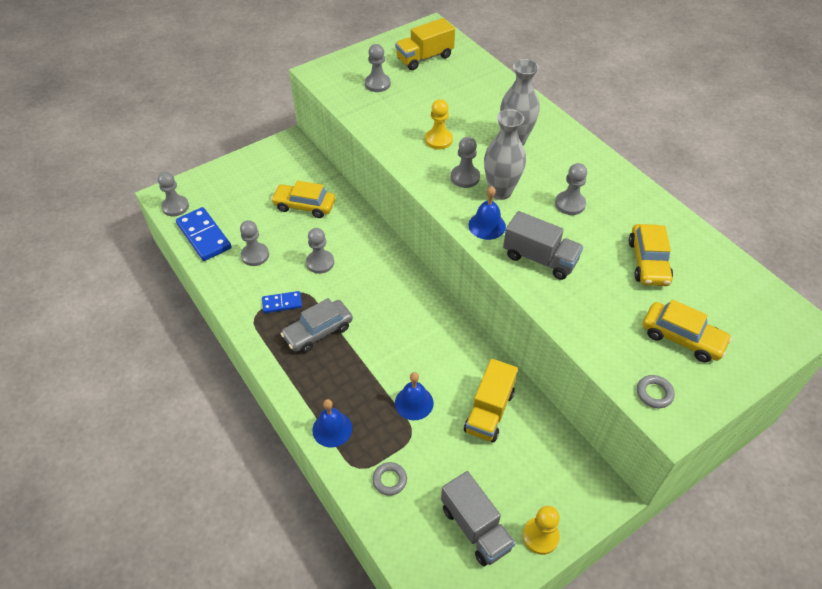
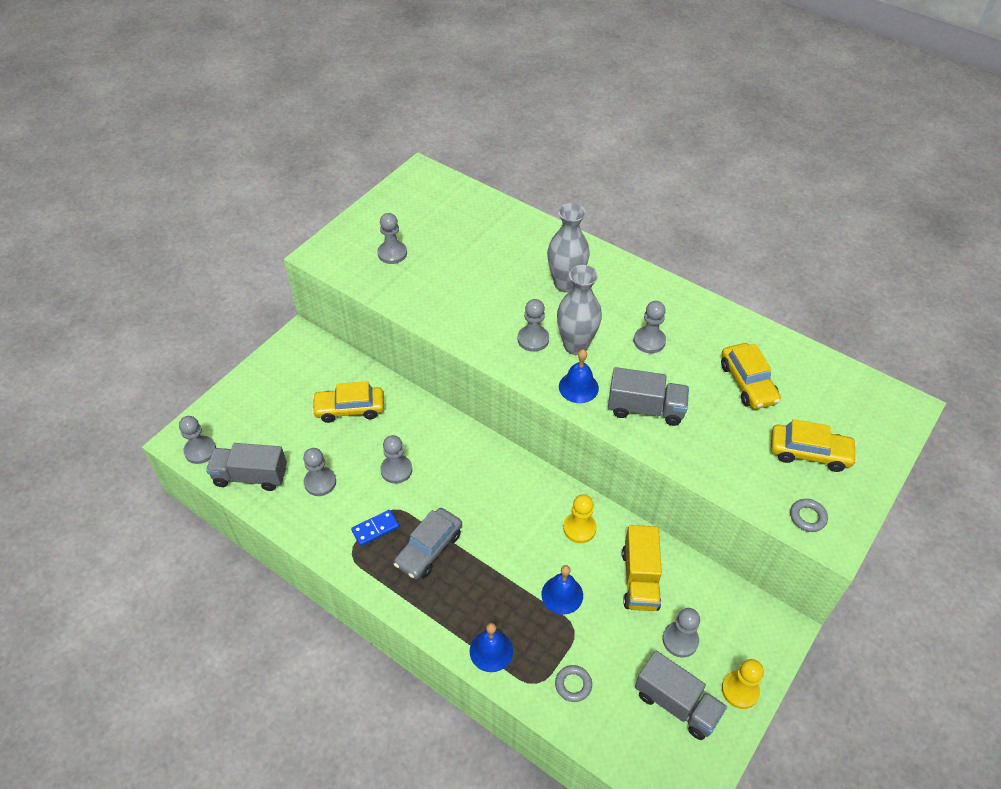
camera: 20 degrees left, 0 degrees up
blue domino [176,207,232,261] -> grey truck [206,443,287,491]
yellow truck [395,18,455,70] -> none
yellow pawn [425,99,453,149] -> yellow pawn moved to [563,494,597,543]
none -> grey pawn [663,608,700,658]

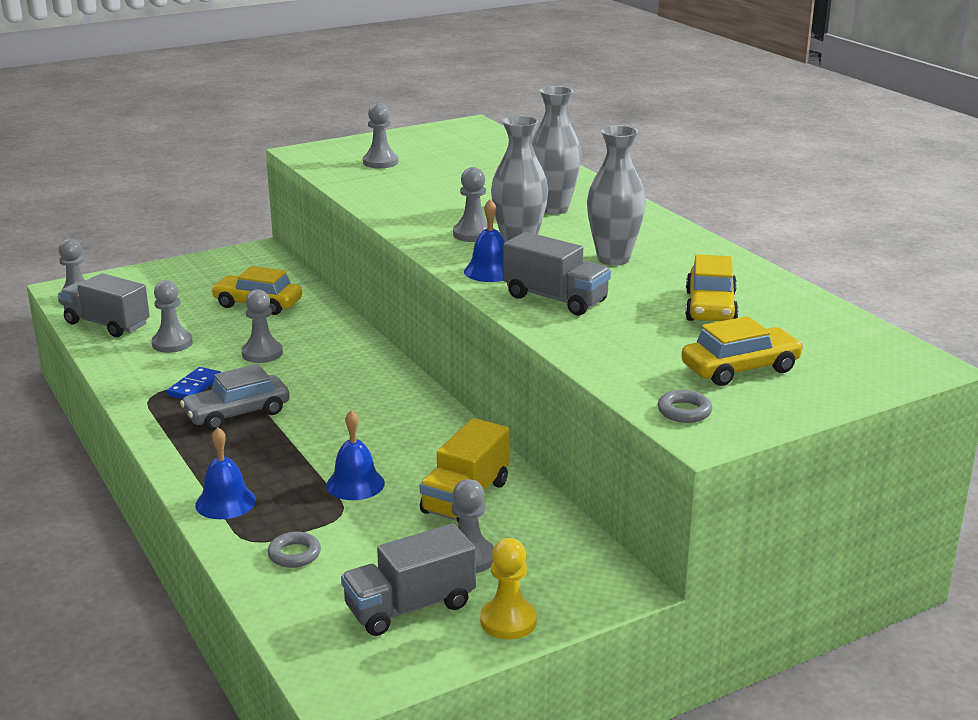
camera: 25 degrees right, 25 degrees down
blue domino [351,510,399,546] -> blue domino turned 60 degrees counterclockwise [167,367,221,399]
yellow pawn [563,494,597,543] -> none
grey pawn [634,301,666,353] -> grey vase [587,125,646,265]
grey truck [635,651,727,740] -> grey truck turned 90 degrees clockwise [341,523,476,636]
yellow car [771,419,857,472] -> yellow car turned 60 degrees counterclockwise [681,316,804,386]

